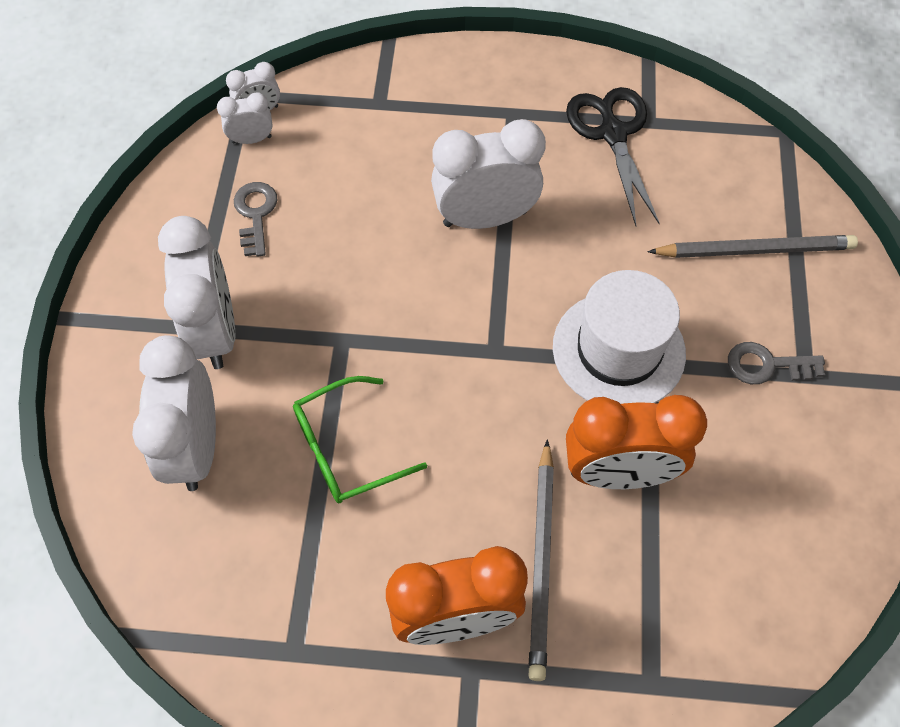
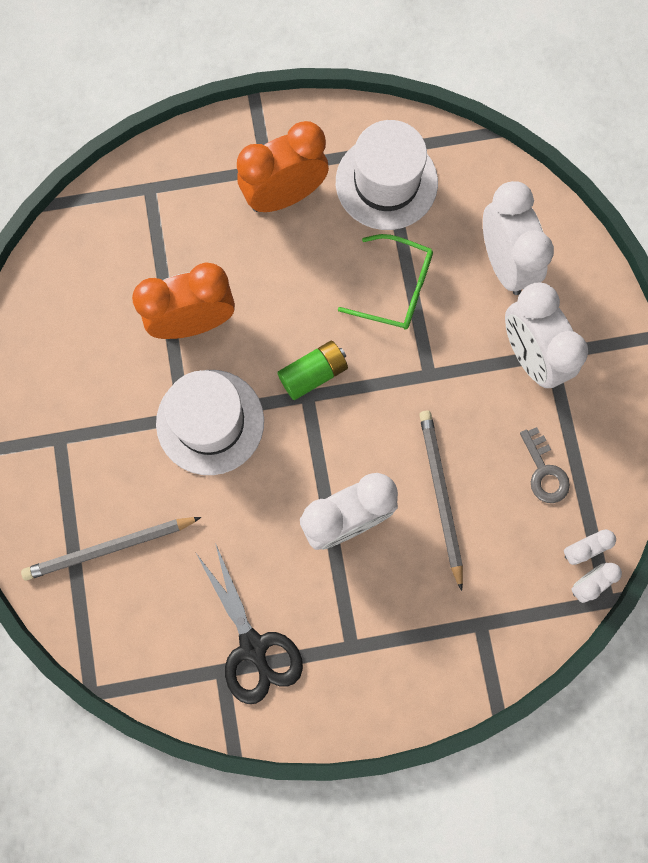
camera: 165 degrees right, 15 degrees up
green glasses [293,376,427,503] -> green glasses turned 60 degrees clockwise [338,234,433,330]
grey pencil [529,440,554,681] -> grey pencil moved to [419,410,463,591]
grey key [728,342,825,384] -> none
none -> green battery [277,340,348,400]
none -> white hat [336,120,438,230]

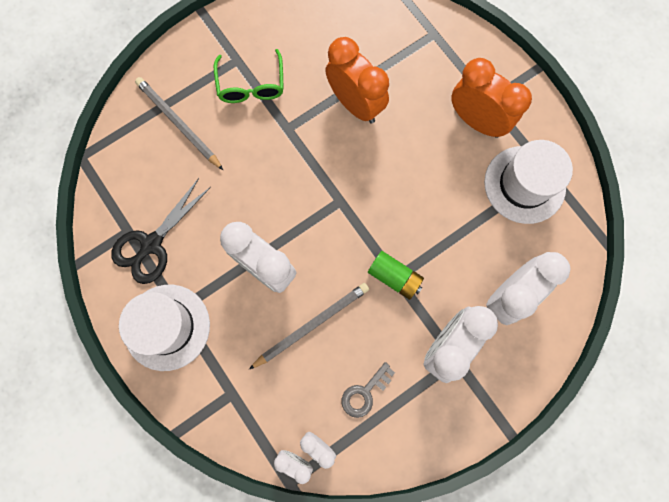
camera: 65 degrees right, 0 degrees up
white hat [156,370,264,475] -> white hat moved to [119,285,210,371]
green battery [277,340,348,400] -> green battery moved to [368,251,424,300]
green glasses [338,234,433,330] -> green glasses moved to [214,49,284,103]

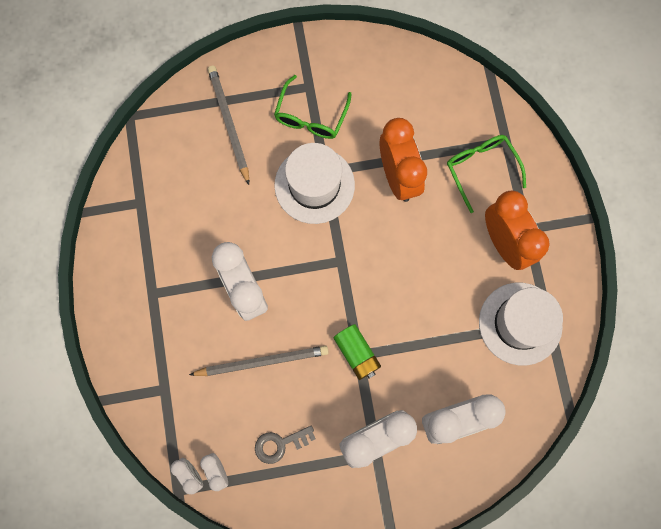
camera: 25 degrees right, 0 degrees up
black scissors [111,178,211,284] -> none
white hat [119,285,210,371] -> white hat moved to [274,143,355,224]
none -> green glasses [447,135,526,213]

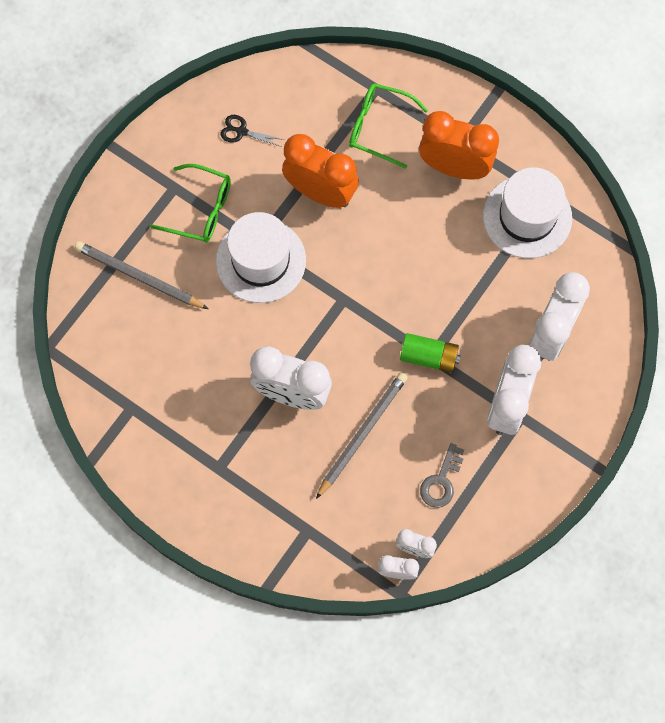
camera: 45 degrees left, 5 degrees down
green glasses [274,75,352,139] -> green glasses turned 45 degrees counterclockwise [150,164,231,243]
none -> black scissors [221,115,285,147]

